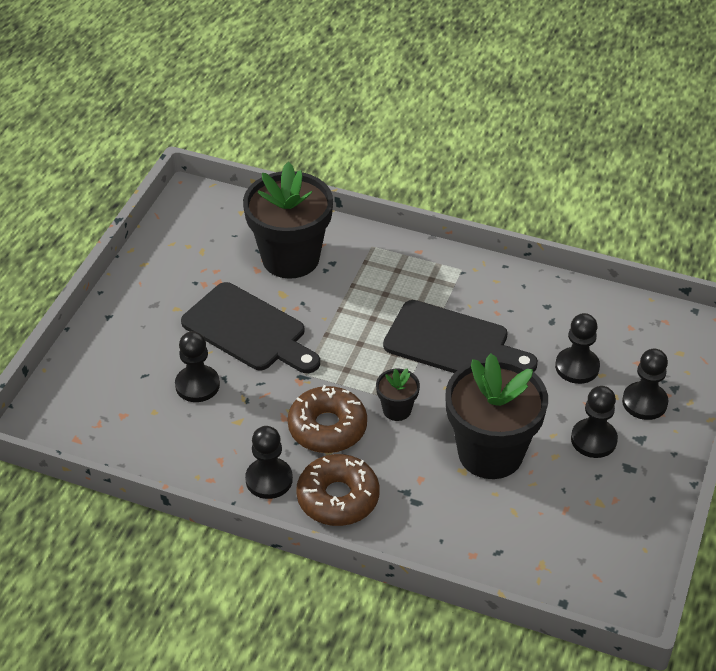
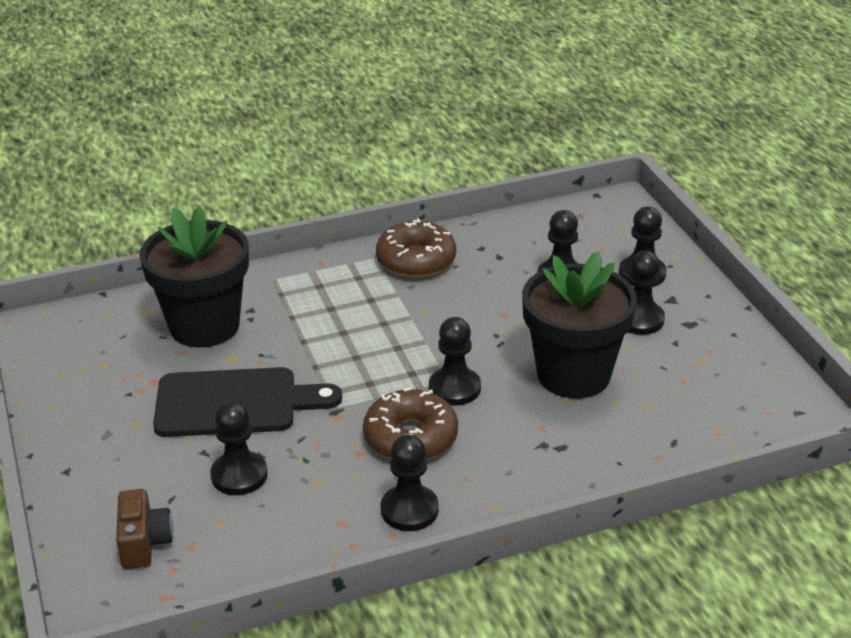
camera: 40 degrees left, 10 degrees down
brown donut [296,454,380,526] -> brown donut moved to [376,218,456,278]
black flower pot [376,368,420,421] -> black pawn [429,317,481,406]
black cutting board [383,300,538,373] -> none
none -> brown camera [116,489,173,569]

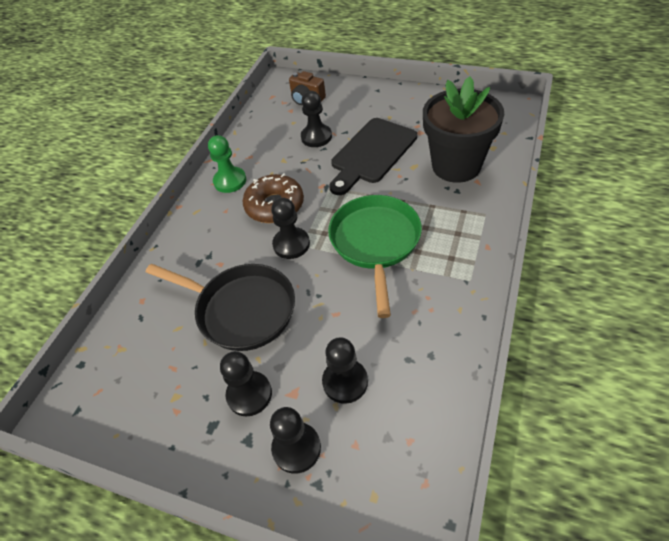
camera: 135 degrees right, 15 degrees up
brown donut [376,218,456,278] -> none
black pawn [381,435,439,531] -> green pawn [208,135,246,193]
black flower pot [522,251,637,399] -> black pan [146,264,295,351]
none -> green pan [328,195,422,318]

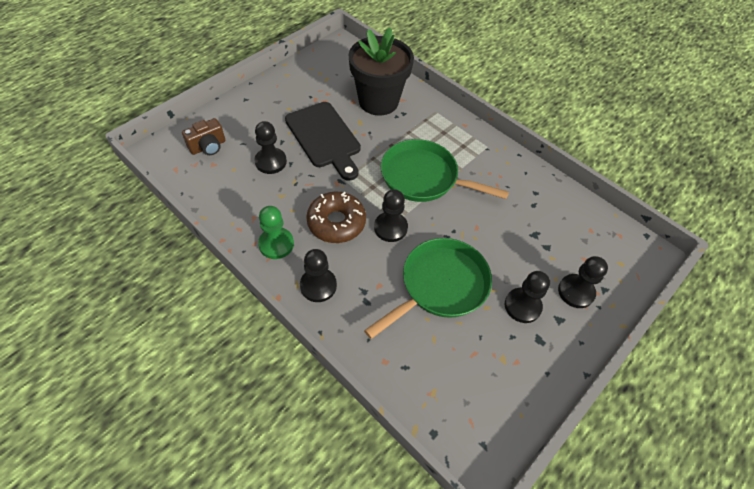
camera: 75 degrees left, 5 degrees up
black pan [146,264,295,351] -> green pan [364,238,492,339]
black pawn [322,337,368,404] -> black pawn moved to [300,249,337,302]

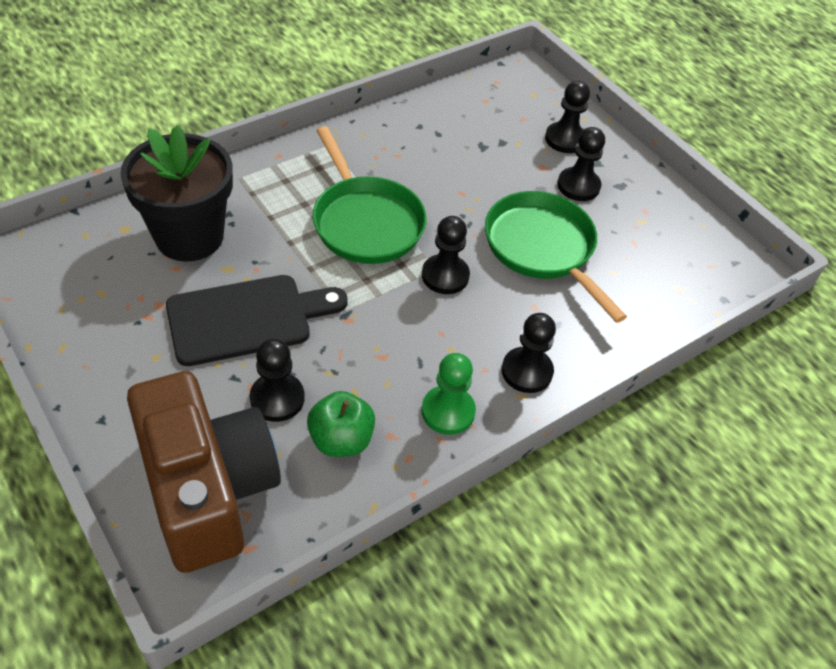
camera: 80 degrees left, 5 degrees down
brown camera [182,118,225,155] -> brown camera [127,371,281,573], size x2.36
brown donut [306,192,366,243] -> none
green pan [381,139,509,202] -> green pan turned 60 degrees counterclockwise [313,126,427,264]
none -> green apple [307,391,375,457]

